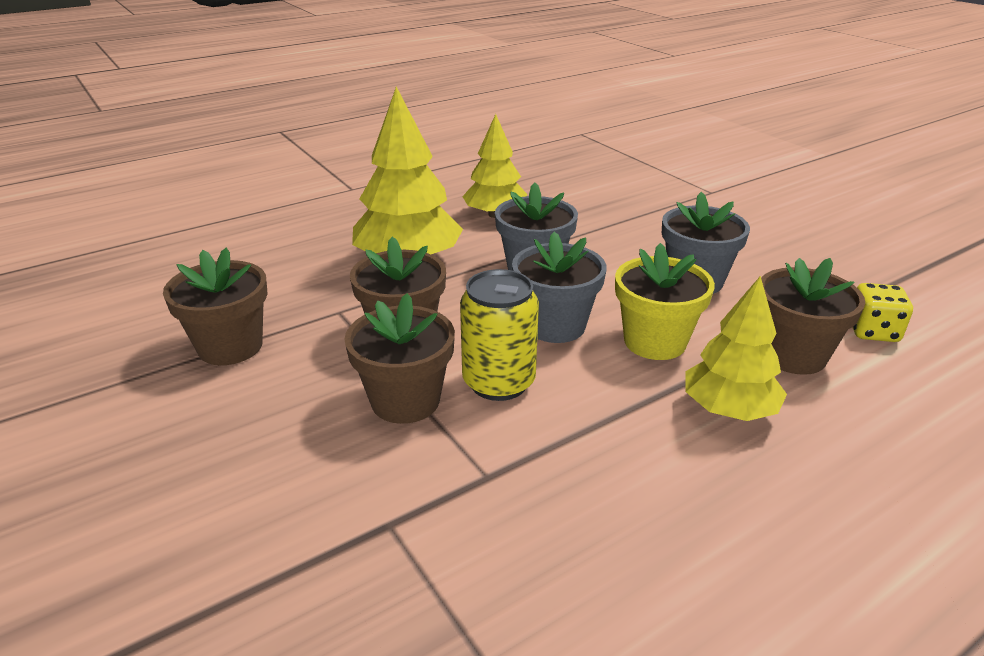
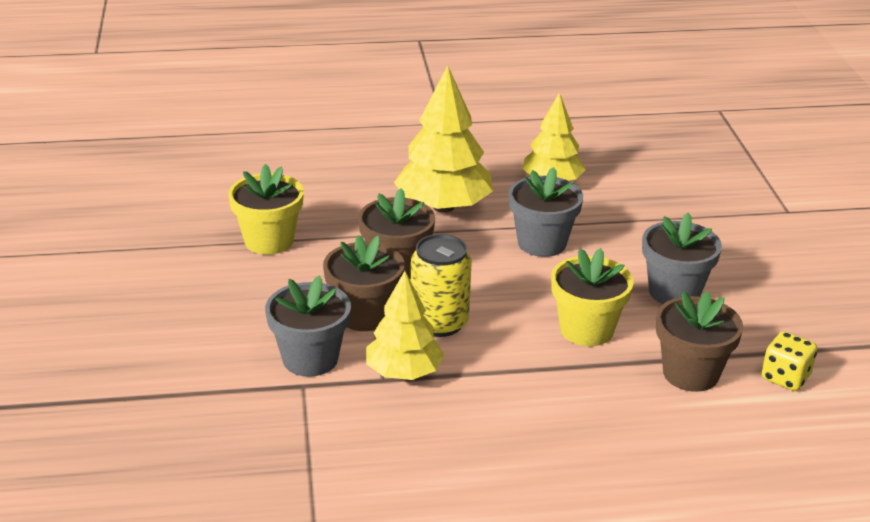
camera: 25 degrees right, 0 degrees up
brown flower pot [163,248,268,365] -> yellow flower pot [228,164,304,255]
grey flower pot [512,232,607,343] -> grey flower pot moved to [265,275,351,377]
yellow tree [685,276,787,421] -> yellow tree moved to [366,271,444,380]

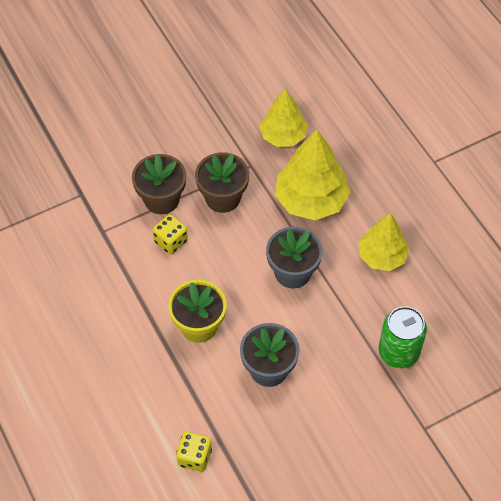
camera: 70 degrees right, 25 degrees up
yellow flower pot [228,164,304,255] -> none
grey flower pot [265,275,351,377] -> none
yellow tree [366,271,444,380] -> yellow tree moved to [259,89,307,147]
yellow can [411,234,472,337] -> yellow dice [153,214,188,254]
brown flower pot [656,291,743,392] -> none
none -> green can [379,306,427,368]

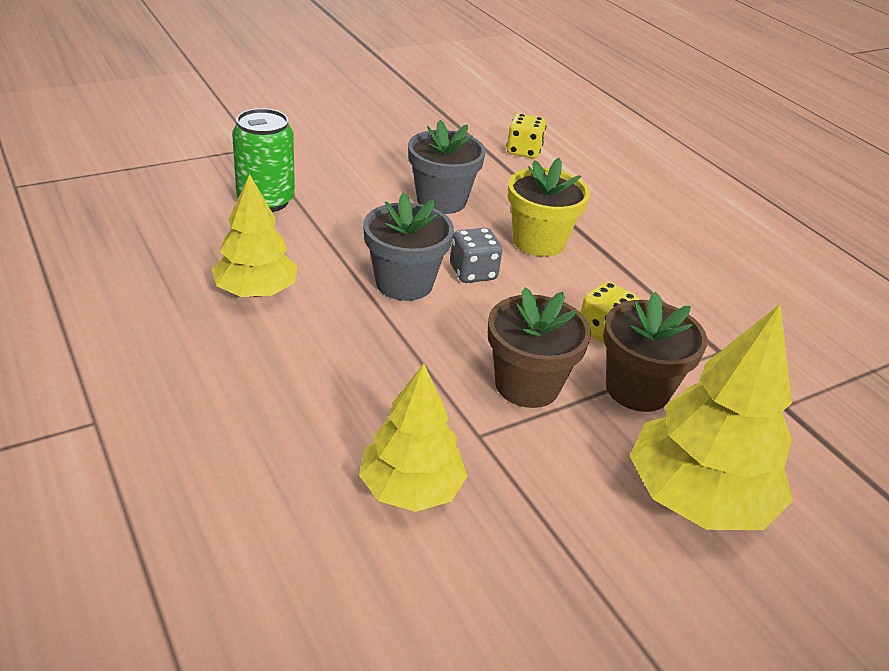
camera: 175 degrees right, 20 degrees down
yellow tree [275,130,350,220] -> yellow tree moved to [630,304,793,530]
none -> grey dice [450,228,502,283]

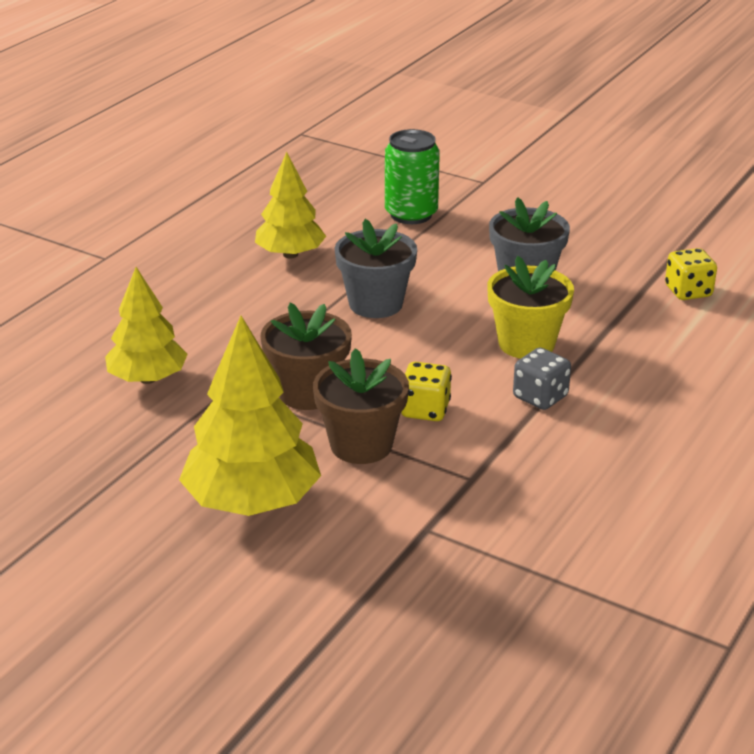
camera: 65 degrees right, 5 degrees down
grey dice [450,228,502,283] -> grey dice moved to [513,347,571,410]

